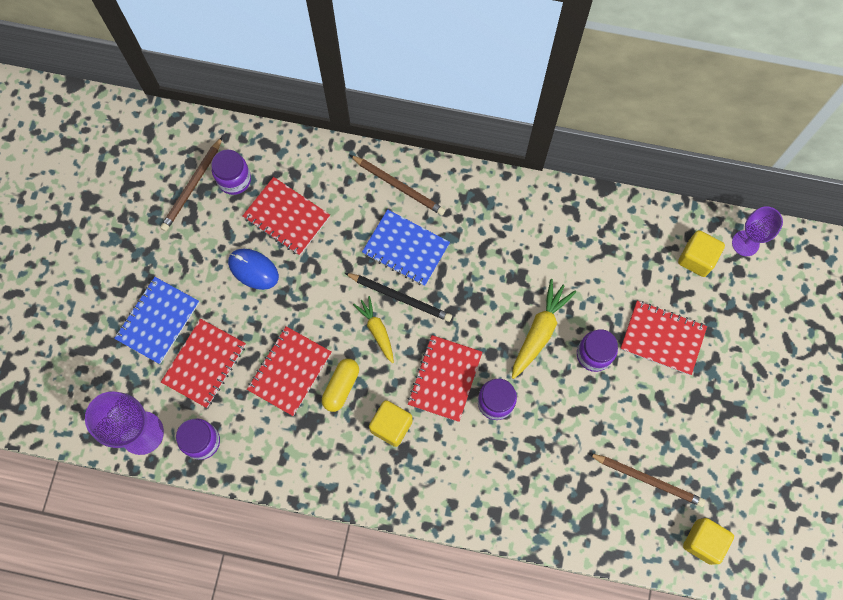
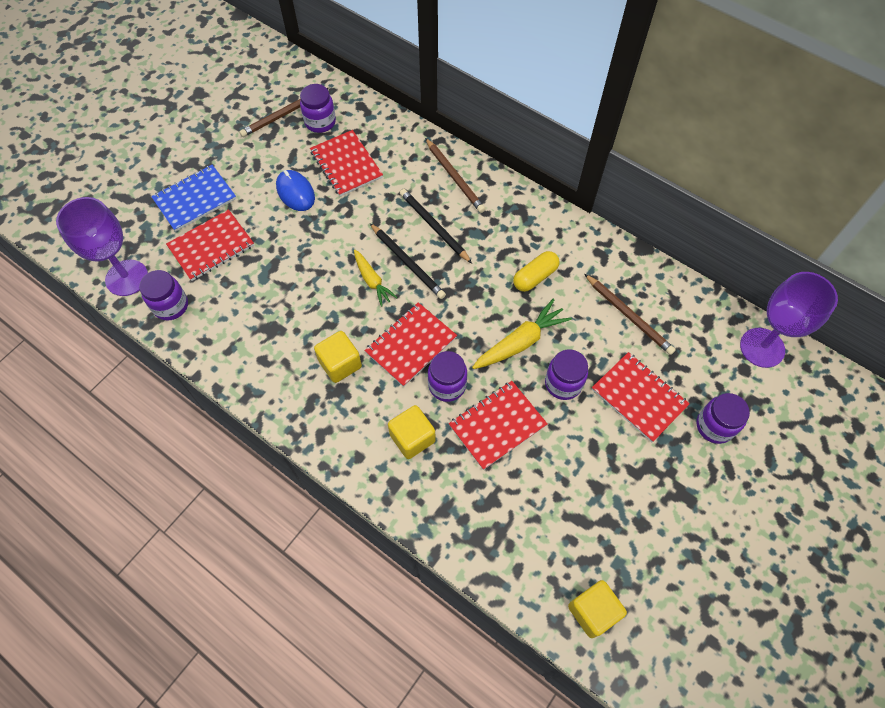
camera: 25 degrees right, 10 degrees down
red notebook [247,326,331,416] -> red notebook moved to [449,381,548,470]
yellow capsule [322,359,359,412] -> yellow capsule moved to [513,251,559,292]
yellow carrot [353,296,394,363] -> yellow carrot turned 150 degrees clockwise [354,249,398,307]
blue notebook [362,209,450,286] -> black pencil [400,189,472,263]
brown pencil [588,453,705,507] -> brown pencil moved to [584,274,676,355]
yellow cube [678,230,725,277] -> yellow cube moved to [388,405,436,459]
purple goblet [732,206,783,256] -> purple goblet [740,272,838,368], size x1.52
none -> purple jar [696,393,750,444]

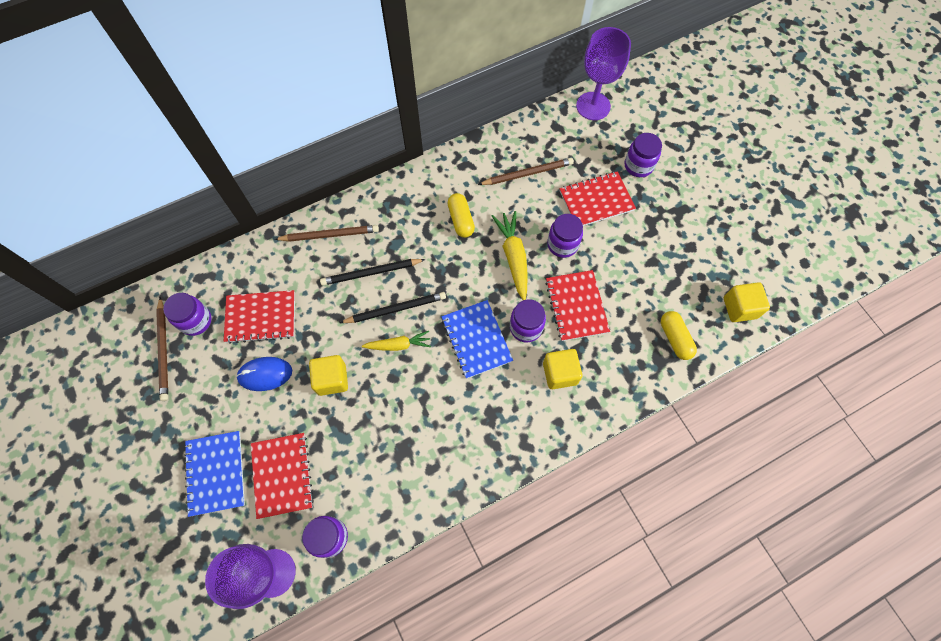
camera: 65 degrees left, 5 degrees up
yellow cube [314,331,362,383] -> yellow cube moved to [309,355,348,396]
red notebook [364,302,457,387] -> blue notebook [442,300,513,379]
none -> yellow capsule [661,311,697,360]

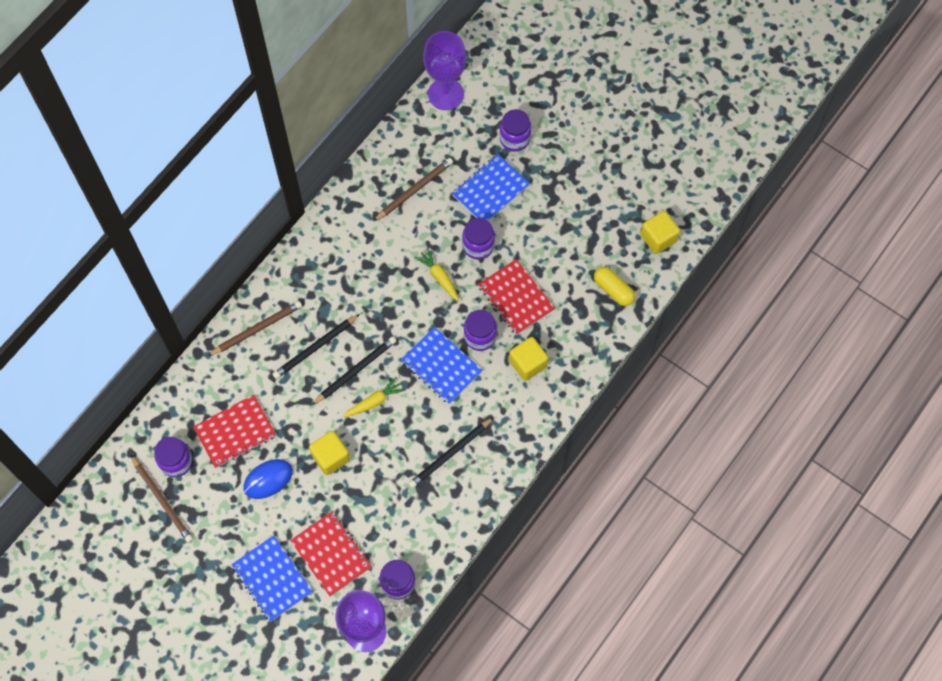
camera: 25 degrees left, 0 degrees up
yellow capsule [448,193,475,238] -> none
yellow carrot [492,211,528,300] -> yellow carrot [415,248,459,301], size x0.66
red notebook [560,171,636,226] -> blue notebook [452,154,530,221]
none -> black pencil [408,417,494,488]

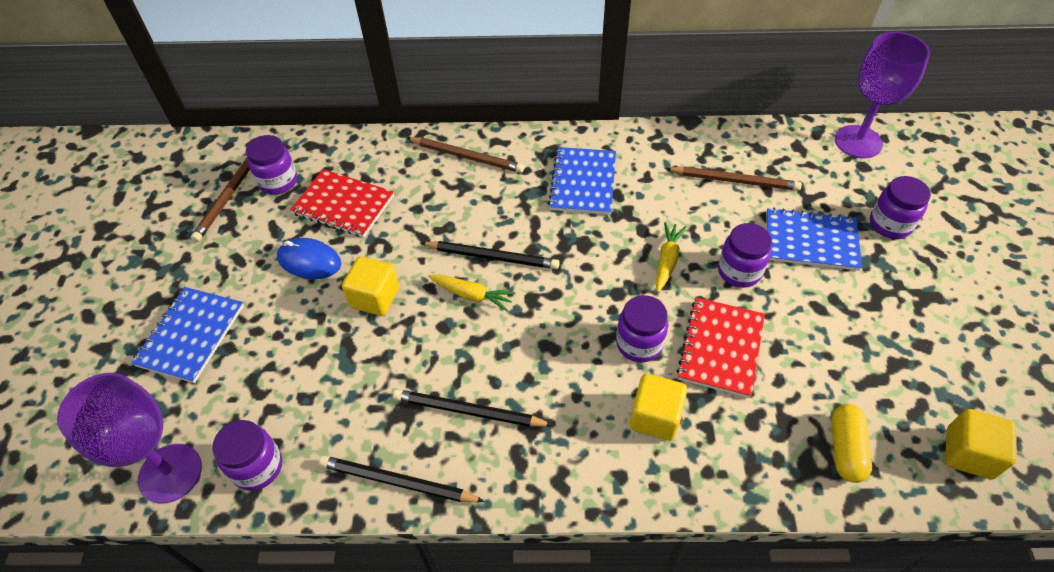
camera: 55 degrees right, 15 degrees down
black pencil [273,314,360,379] -> black pencil moved to [319,455,485,502]
red notebook [290,511,372,597] -> none
blue notebook [401,327,483,404] -> blue notebook moved to [548,147,616,215]

